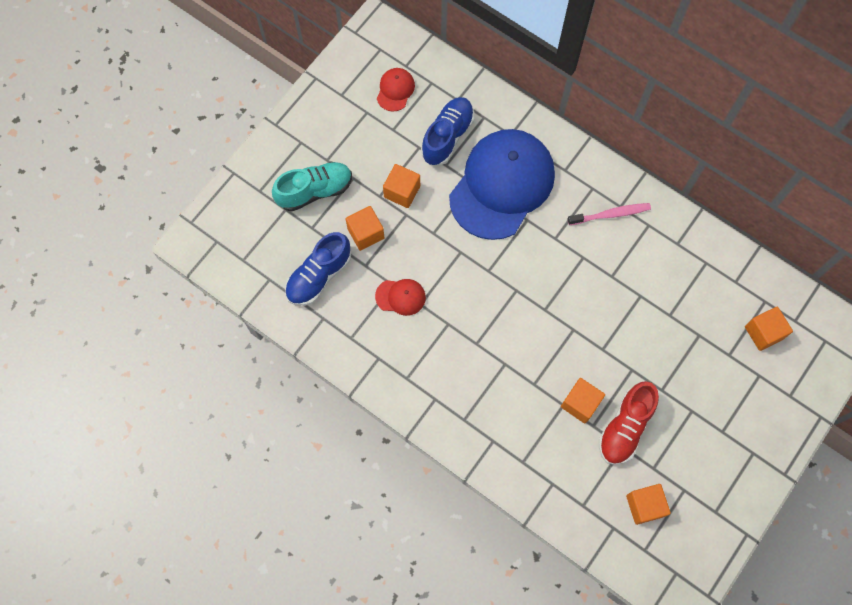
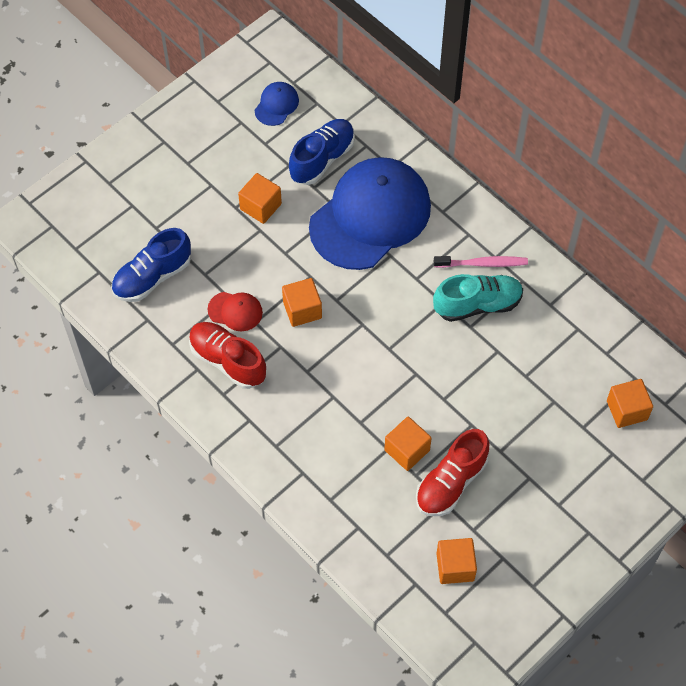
camera: 10 degrees right, 10 degrees down
turquoise shoe [272,162,352,212] -> turquoise shoe moved to [433,274,523,322]
orange cube [346,206,385,251] -> orange cube moved to [282,278,322,327]
red cap [377,68,415,112] -> blue cap [254,82,299,126]
none -> red shoe [189,322,266,389]

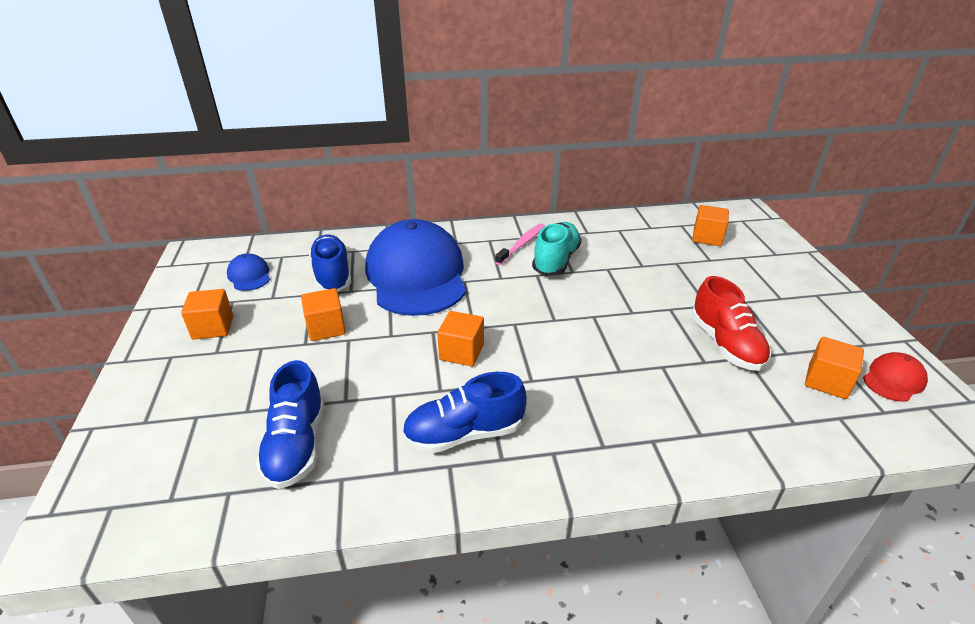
camera: 55 degrees left, 25 degrees down
red shoe [189,322,266,389] -> blue shoe [402,372,527,454]
red cap [208,292,263,331] -> red cap moved to [863,352,928,402]
orange cube [384,417,432,471] -> orange cube moved to [181,289,233,340]

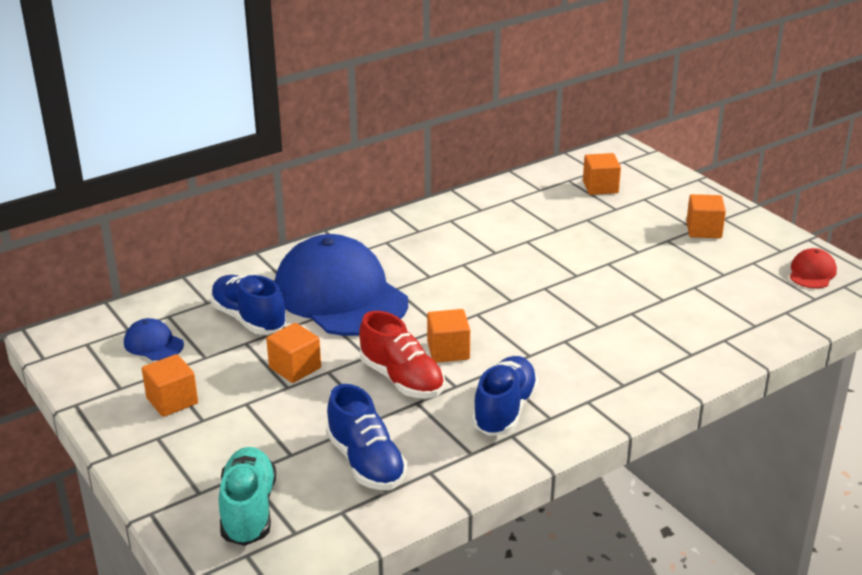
camera: 25 degrees left, 5 degrees down
blue shoe [402,372,527,454] -> blue shoe turned 150 degrees clockwise [472,356,539,436]
pink toothbrush [495,223,545,265] -> none
turquoise shoe [532,222,582,276] -> turquoise shoe moved to [219,447,276,546]
red shoe [691,276,771,371] -> red shoe moved to [359,311,445,398]
orange cube [805,337,864,399] -> orange cube moved to [686,194,726,238]

